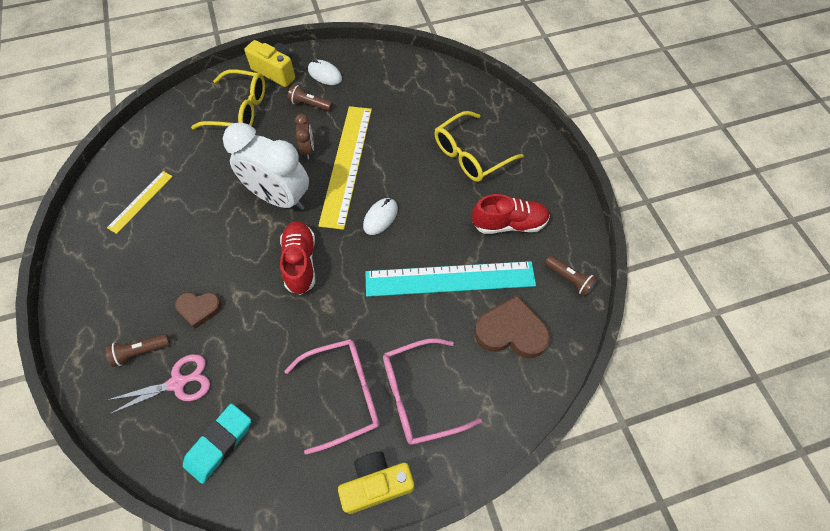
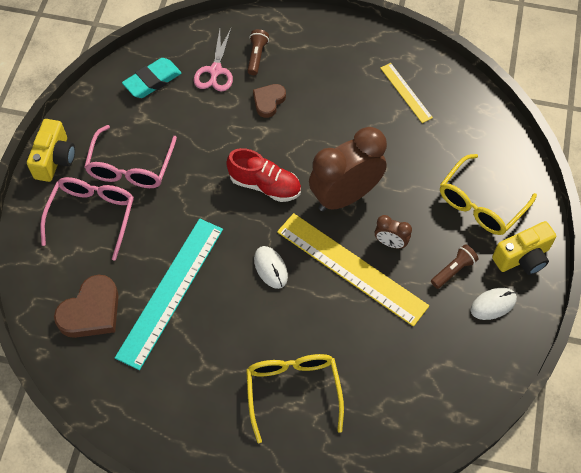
camera: 120 degrees right, 0 degrees up
turquoise eraser [183,404,251,484] -> turquoise eraser turned 75 degrees clockwise [122,58,181,98]
white clock [223,122,309,210] -> brown clock [309,127,387,211]
red shoe [472,194,550,234] -> none
brown flashlight [545,255,598,297] -> none

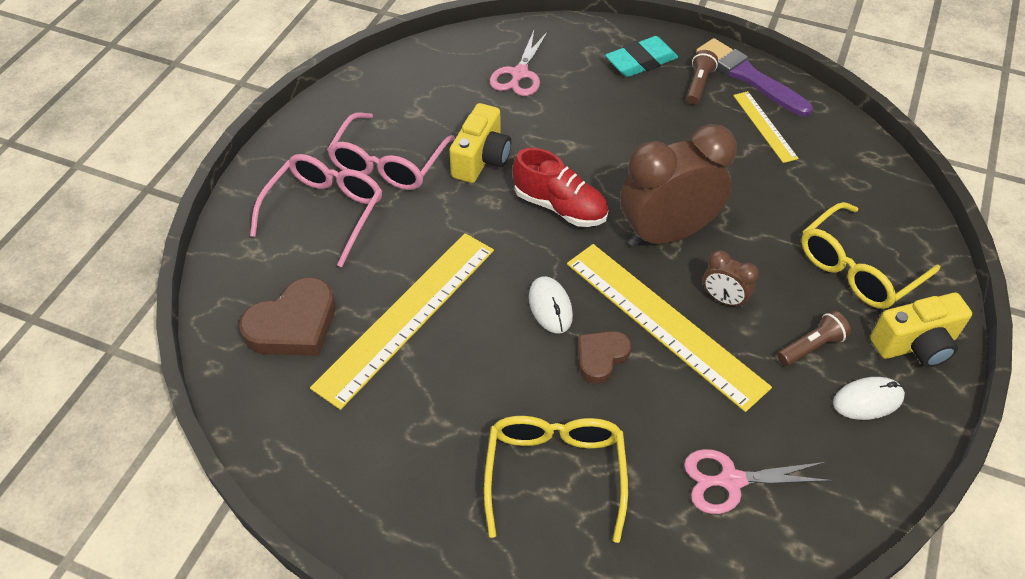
camera: 10 degrees right, 10 degrees down
yellow camera [27,119,75,182] -> yellow camera moved to [449,103,511,183]
turquoise ruler [115,219,223,370] -> yellow ruler [310,233,494,410]
turquoise eraser [122,58,181,98] -> turquoise eraser moved to [605,36,678,77]
brown flashlight [247,29,269,75] -> brown flashlight moved to [686,50,718,105]
brown heart [253,84,286,118] -> brown heart moved to [578,331,631,384]
none -> pink scissors [684,449,832,514]
none -> purple brush [696,38,813,116]

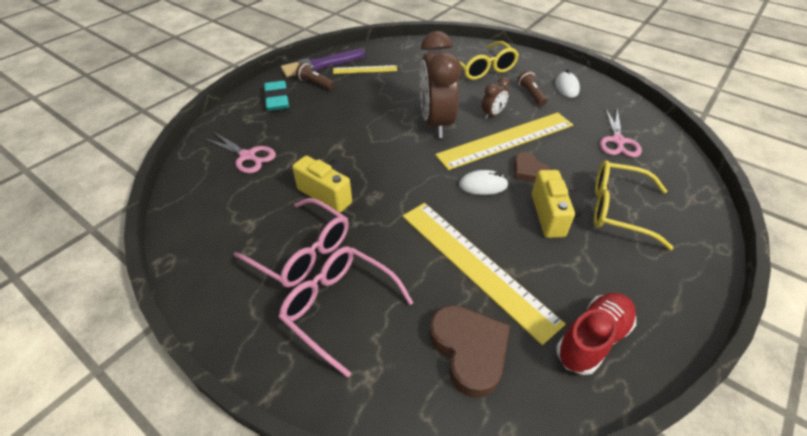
camera: 75 degrees left, 5 degrees down
red shoe [513,148,608,227] -> red shoe moved to [556,293,636,375]
yellow camera [870,293,972,367] -> yellow camera moved to [532,170,585,238]

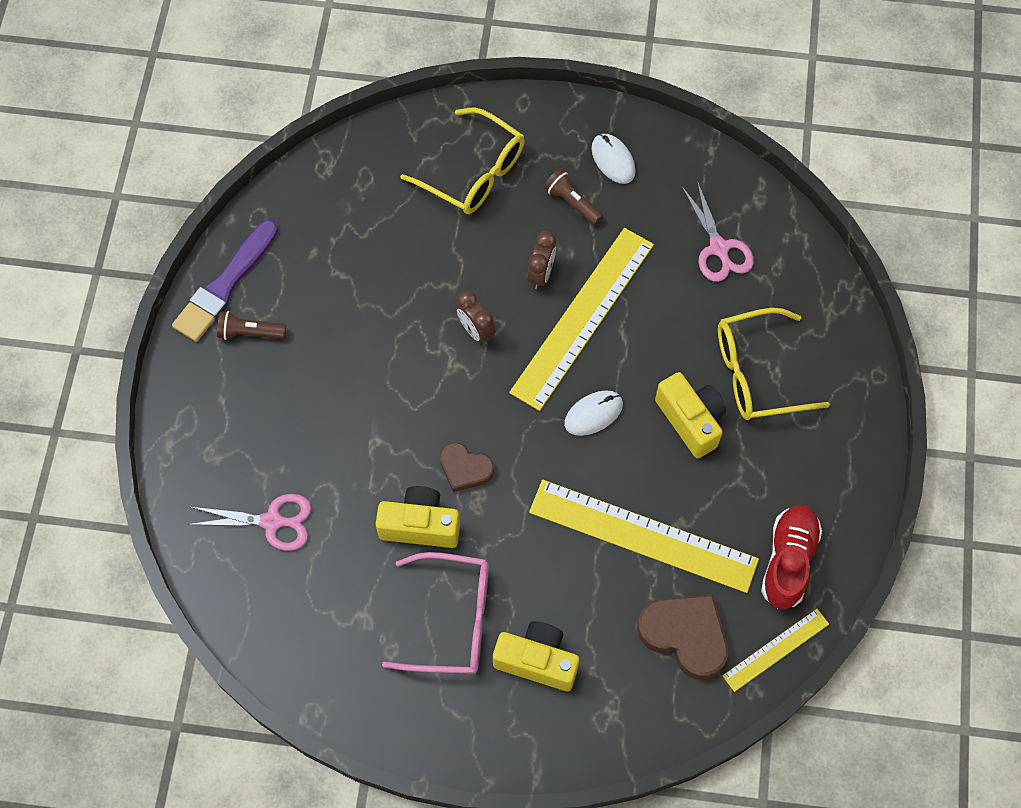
camera: 30 degrees left, 20 degrees up
turquoise eraser [264,81,289,111] -> none
pink glasses [278,246,413,378] -> yellow camera [493,621,579,691]
yellow ruler [333,65,397,74] -> yellow ruler moved to [722,609,829,692]
brown clock [419,31,461,138] -> brown clock [456,290,496,345], size x0.45
brown heart [514,152,551,182] -> brown heart moved to [440,442,494,492]

